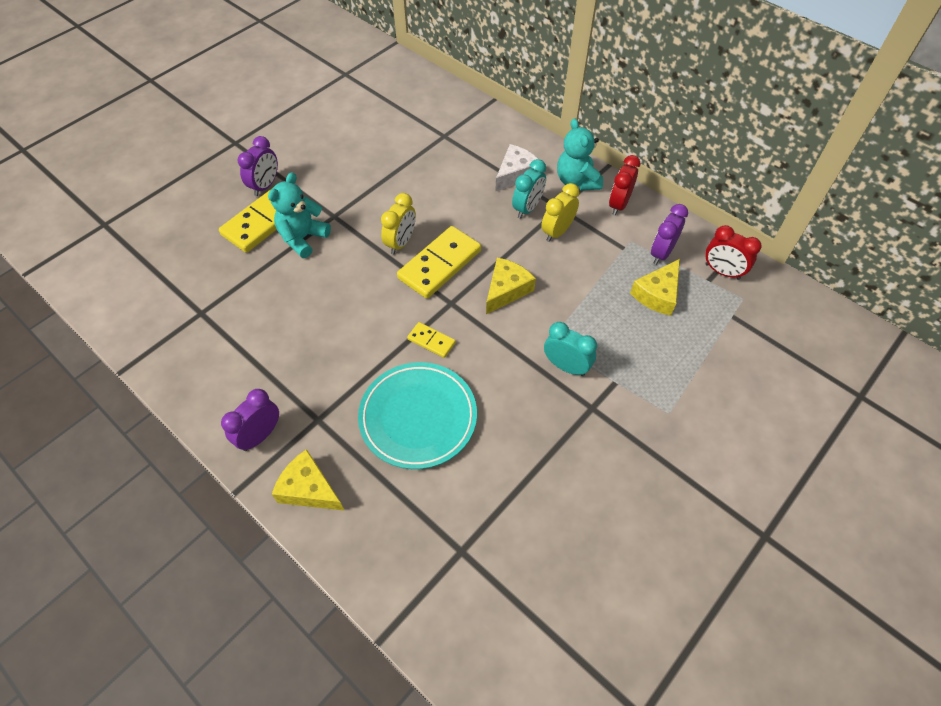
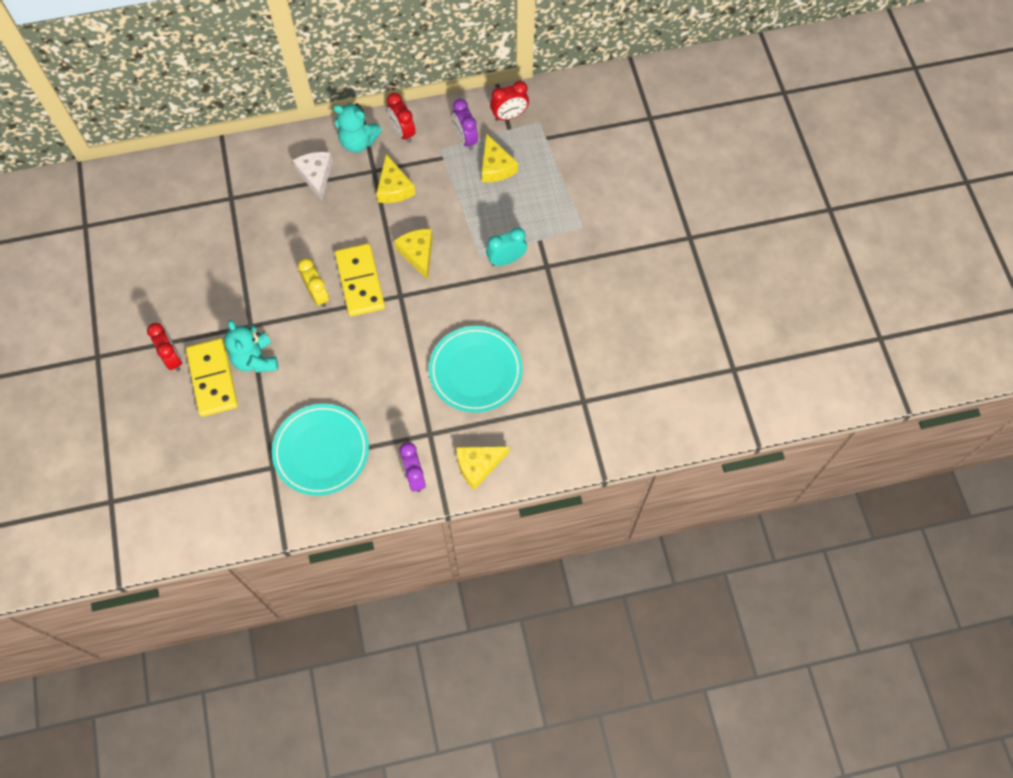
camera: 55 degrees left, 10 degrees up
purple clock [238,136,278,196] -> red clock [147,323,182,371]
yellow domino [407,322,456,358] -> none
turquoise clock [512,159,546,219] -> none
yellow clock [541,183,579,242] -> yellow cheese [376,154,415,203]
none -> turquoise plate [272,404,369,496]

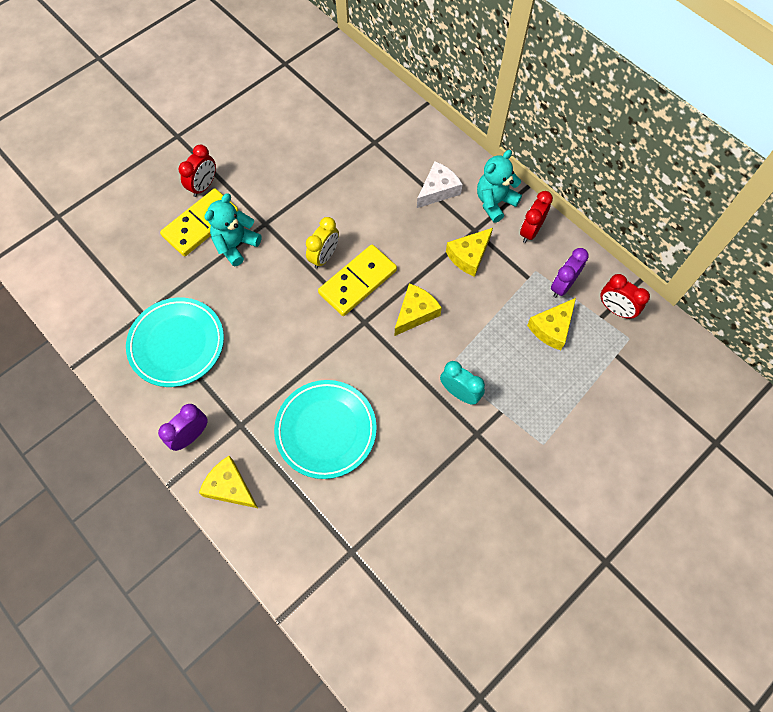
camera: 60 degrees right, 0 degrees up
turquoise teddy bear [333,103,382,153] -> turquoise teddy bear turned 60 degrees clockwise [477,150,522,223]

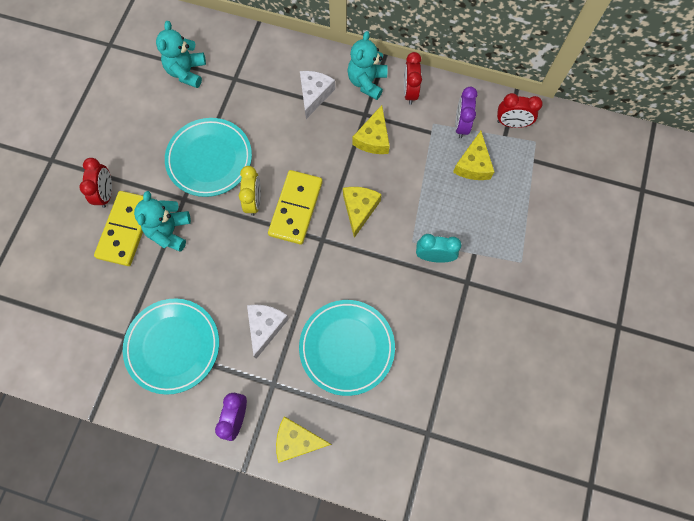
camera: 30 degrees left, 5 degrees up
none -> turquoise teddy bear [156,21,206,88]
none -> turquoise plate [165,118,252,197]
none -> white cheese [247,304,289,359]

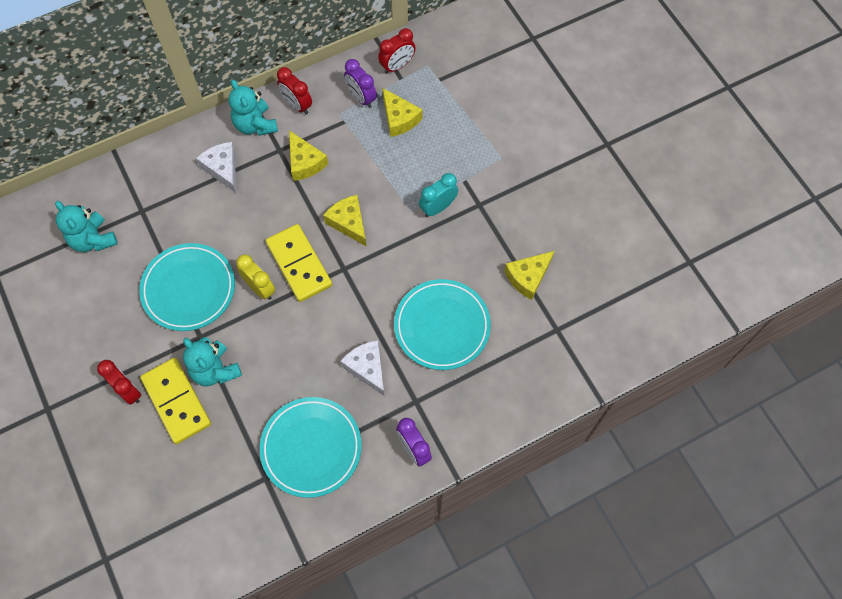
camera: 45 degrees left, 5 degrees down
yellow cheese [276,417,332,463] -> yellow cheese moved to [504,251,554,300]

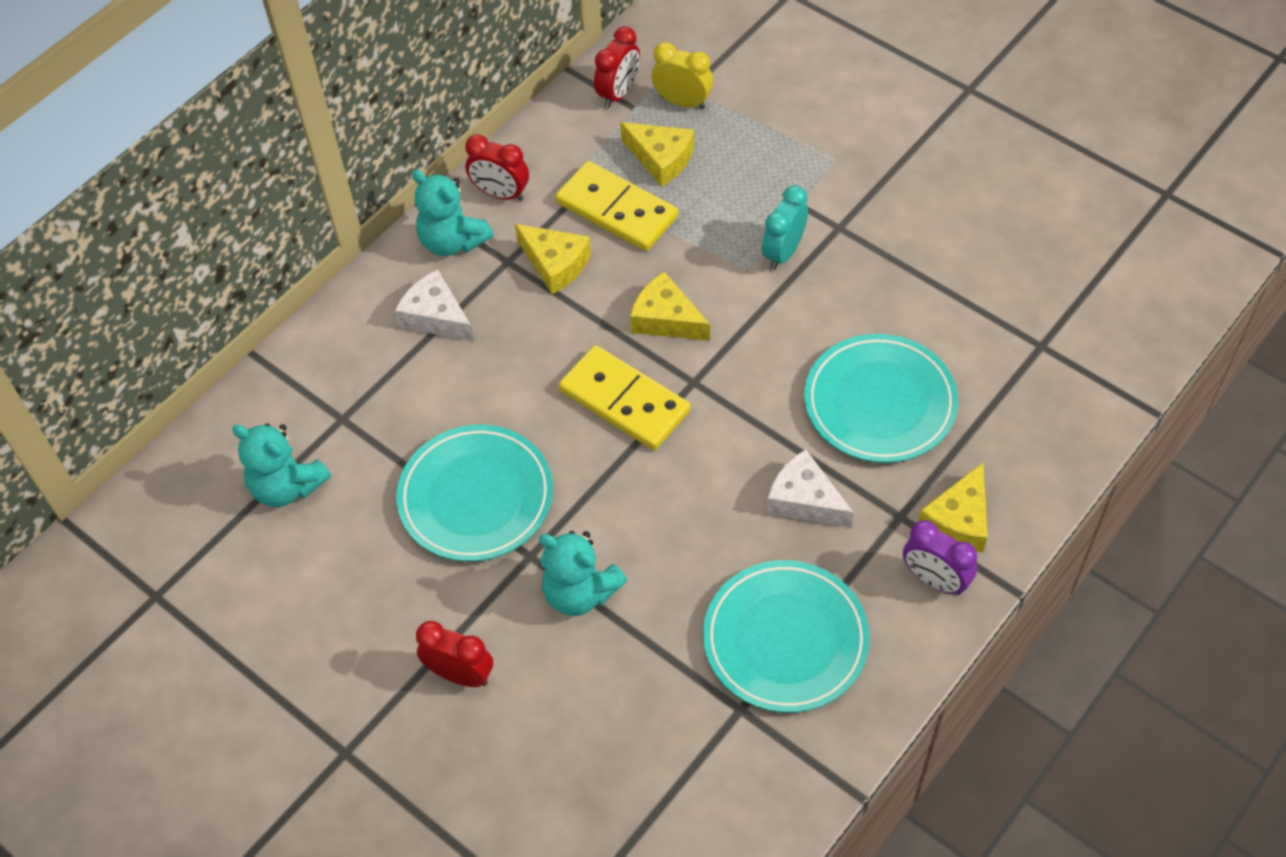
camera: 20 degrees left, 10 degrees down
yellow domino [140,358,211,444] -> yellow domino moved to [555,161,678,251]
yellow clock [236,254,275,300] -> yellow clock moved to [651,42,713,109]
purple clock [344,59,377,108] -> none
yellow cheese [504,251,554,300] -> yellow cheese moved to [919,463,987,552]

